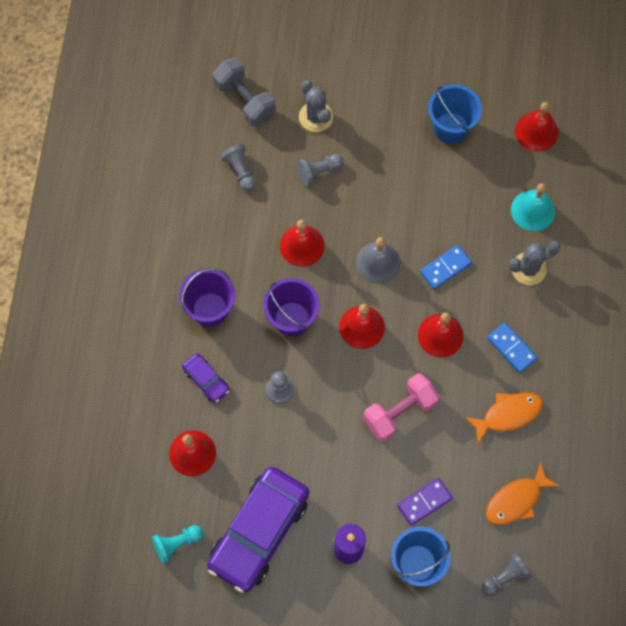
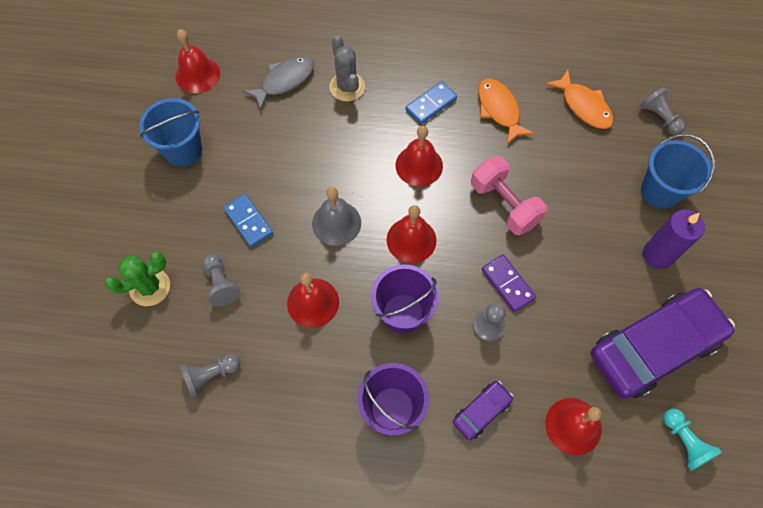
camera: 90 degrees left, 5 degrees down
purple car [207,467,309,593] -> purple car turned 60 degrees counterclockwise [591,288,735,399]
grey dumbbell [213,58,276,126] -> none
grey cactus [299,80,333,132] -> green cactus [105,252,170,306]
purple domino [397,478,452,526] -> purple domino moved to [482,255,536,312]
blue domino [420,245,472,289] -> blue domino moved to [223,194,273,247]
turquoise bell [511,183,555,231] -> grey fish [243,56,314,110]

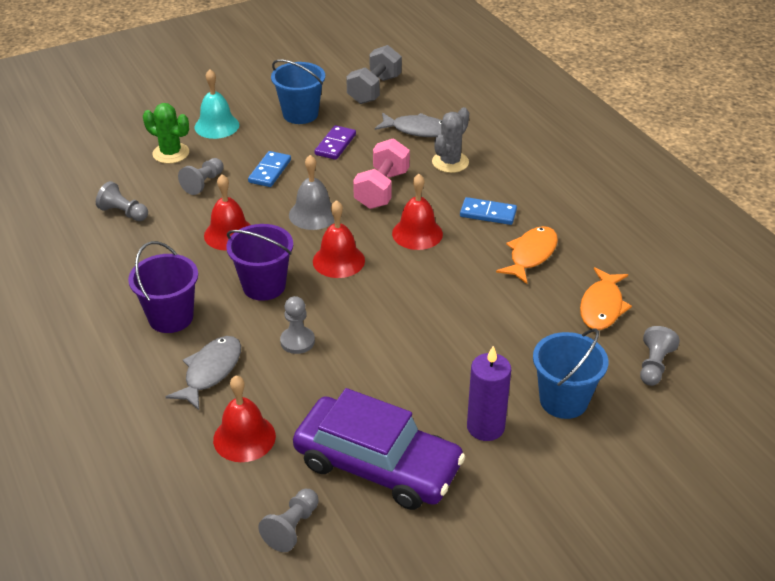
camera: 55 degrees right, 25 degrees down
red bell [176,29,220,93] -> grey dumbbell [346,45,402,104]
purple car [453,381,513,440] -> grey fish [166,336,241,410]
pink dumbbell [471,156,547,235] -> pink dumbbell moved to [353,138,410,209]
purple domino [482,255,536,312] -> purple domino moved to [315,125,356,160]
turquoise pawn [664,409,722,471] -> grey pawn [258,489,319,552]
none -> turquoise bell [195,69,239,139]

